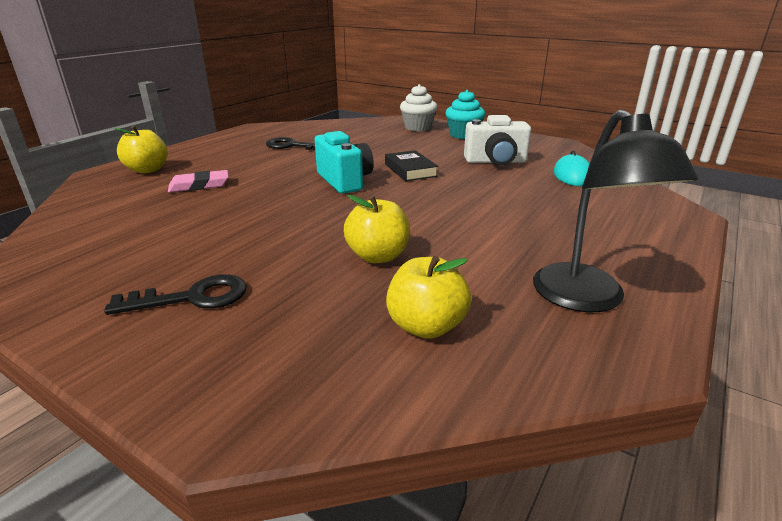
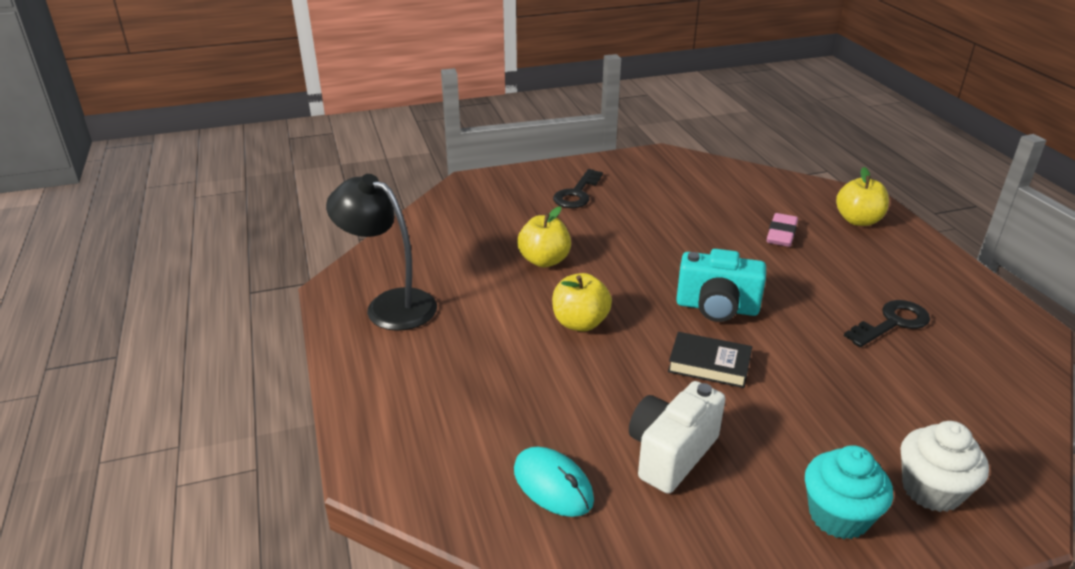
camera: 130 degrees right, 5 degrees up
yellow apple [386,256,472,339] -> yellow apple moved to [552,273,612,332]

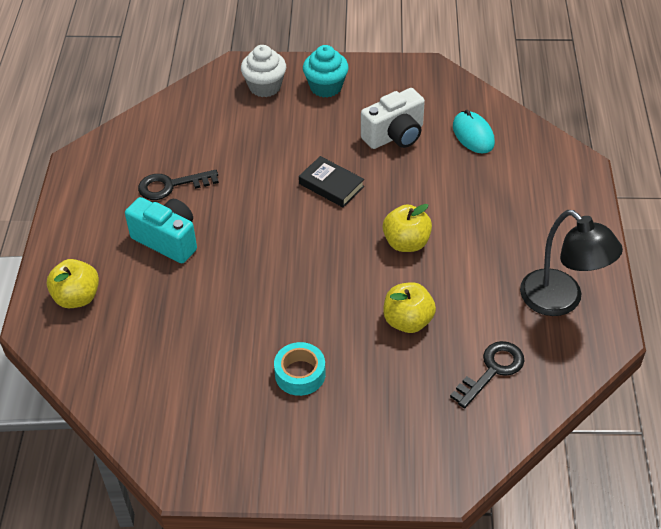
camera: 160 degrees left, 15 degrees up
black key [553,169,603,208] -> black key moved to [450,341,524,409]
turquoise camera [676,249,766,322] -> turquoise camera moved to [125,197,197,263]
pink eraser [767,213,798,247] -> none
none -> turquoise tape [274,342,326,396]

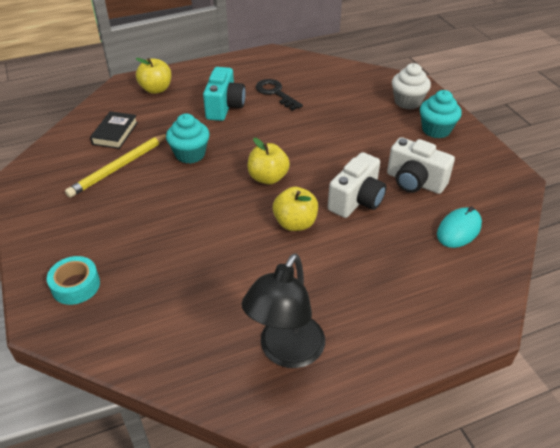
camera: 65 degrees right, 5 degrees down
turquoise tape [274,342,326,396] -> turquoise tape moved to [47,256,100,305]
black book [299,156,364,207] -> black book moved to [90,111,138,149]
yellow apple [383,282,436,333] -> yellow apple moved to [247,138,290,185]
black key [450,341,524,409] -> none
none -> yellow pencil [65,134,166,198]
none -> turquoise cupcake [166,114,210,164]
none -> white camera [328,152,387,218]

